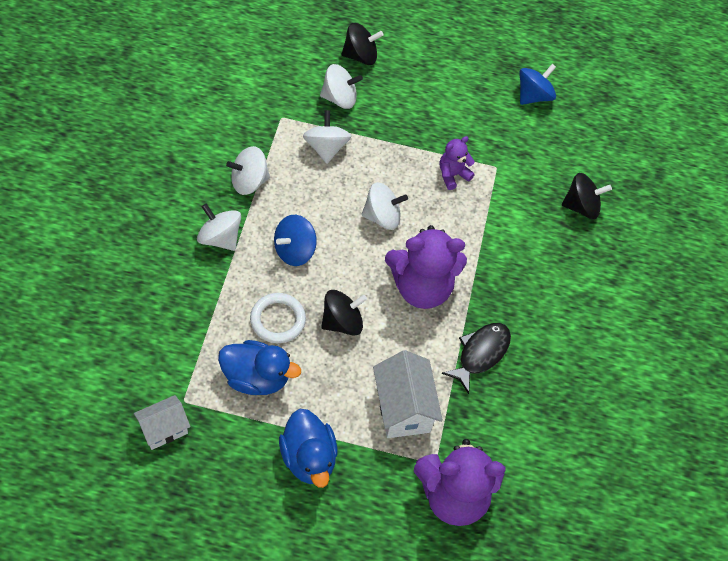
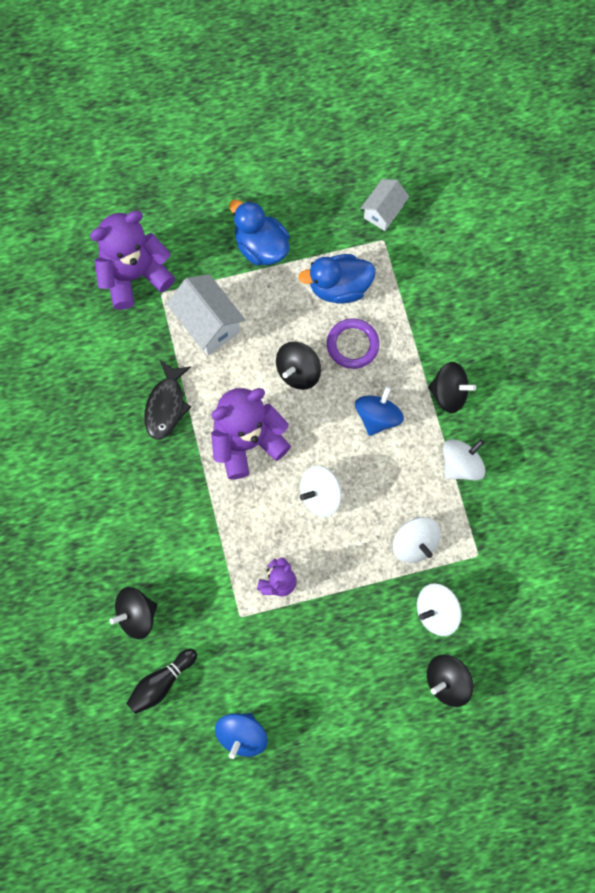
camera: 160 degrees right, 15 degrees up
white spinning top [197,204,241,251] -> black spinning top [428,362,476,413]
white ring [250,293,306,343] -> purple ring [327,318,380,369]
none -> black bowling pin [126,648,197,714]

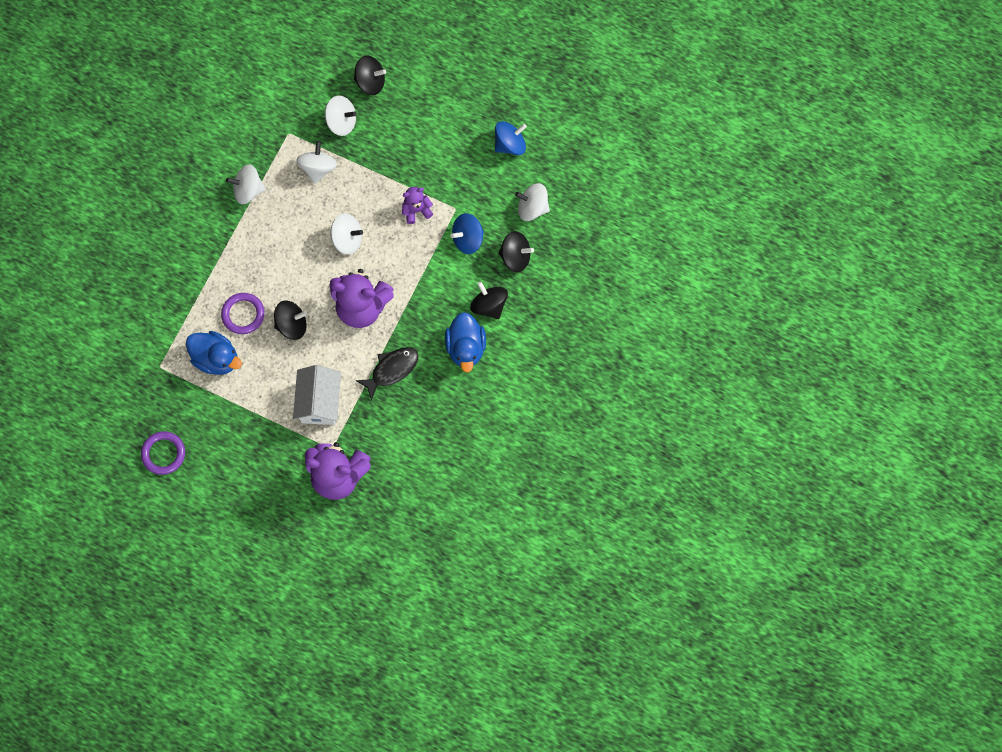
camera: 140 degrees left, 0 degrees up
black bowling pin [126,648,197,714] -> white spinning top [515,183,550,221]
blue duck [229,199,290,265] -> blue duck moved to [445,312,486,373]
blue spinning top [355,386,404,436] -> blue spinning top moved to [450,213,484,254]
white house [361,179,409,231] -> none
black spinning top [428,362,476,413] -> black spinning top moved to [470,282,508,319]
none -> purple ring [141,431,185,475]

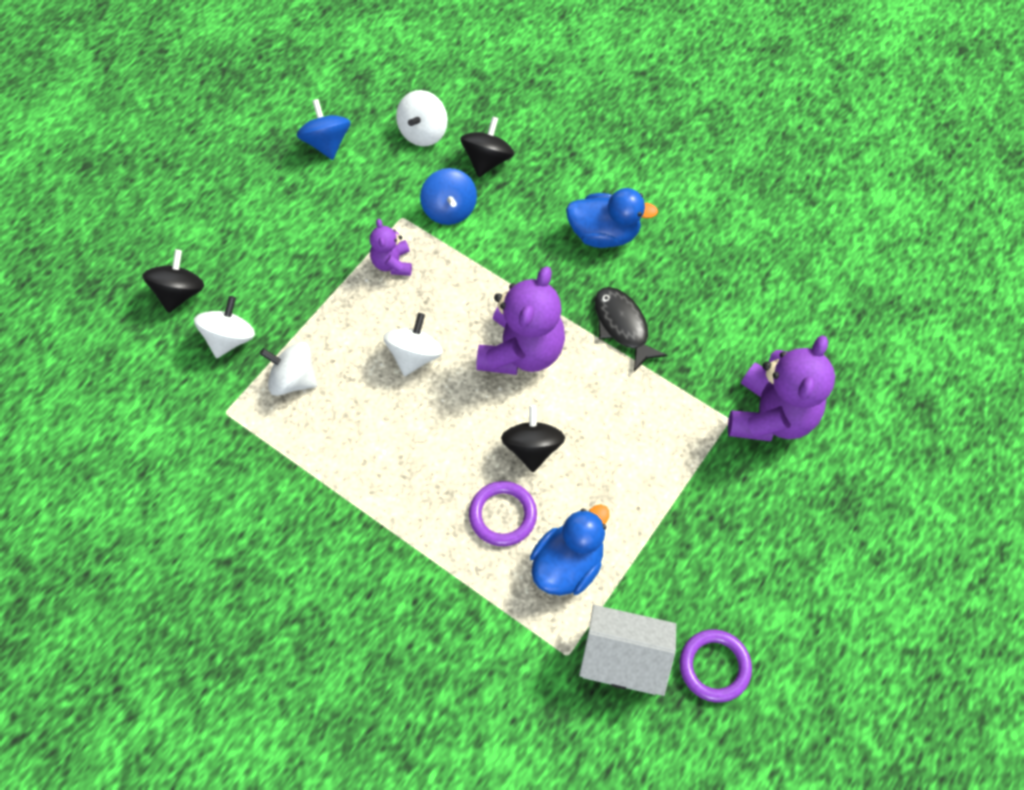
camera: 80 degrees left, 10 degrees down
white spinning top [226,164,265,204] -> none
white house [293,365,341,425] -> white house moved to [579,605,676,696]
black spinning top [470,282,508,319] -> none

